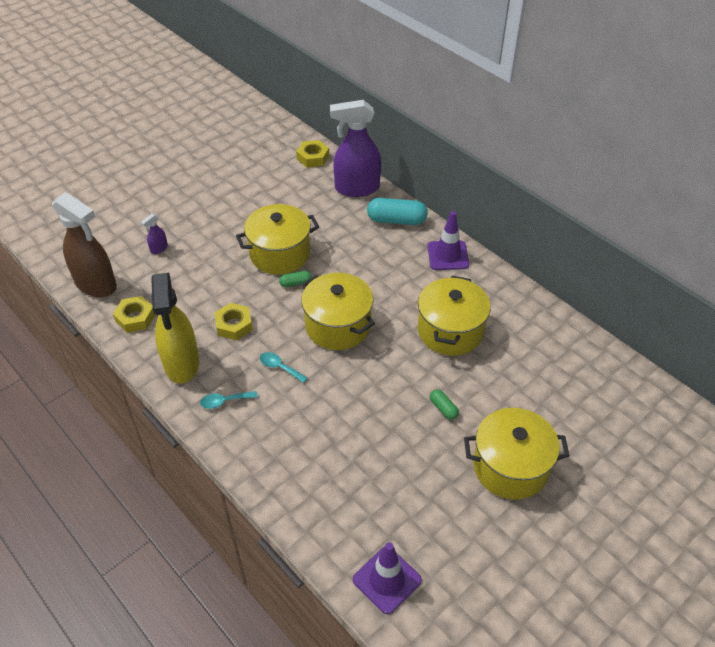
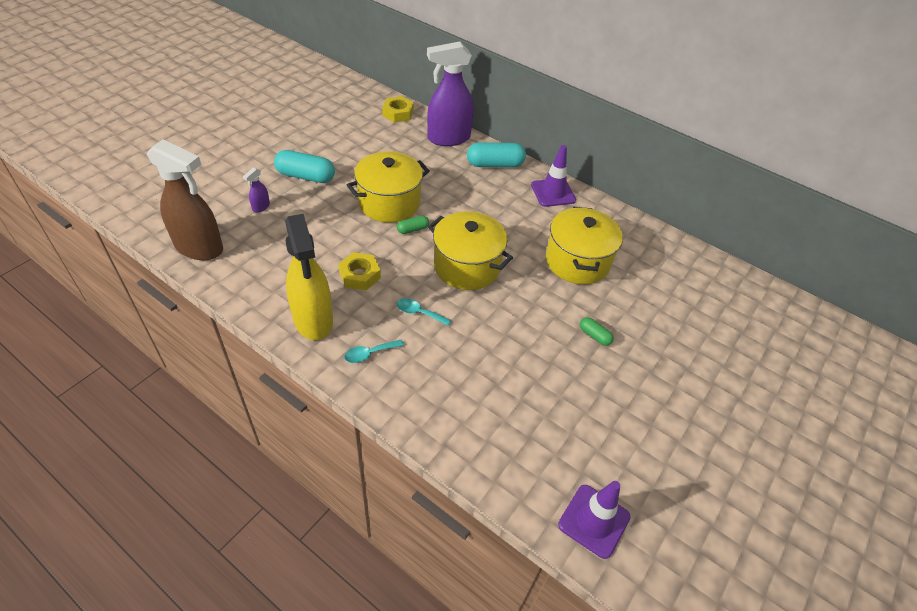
camera: 15 degrees left, 0 degrees up
yellow nut [113,296,156,333] -> none
yellow pot [464,408,570,500] -> none
none -> turquoise capsule [274,150,335,183]

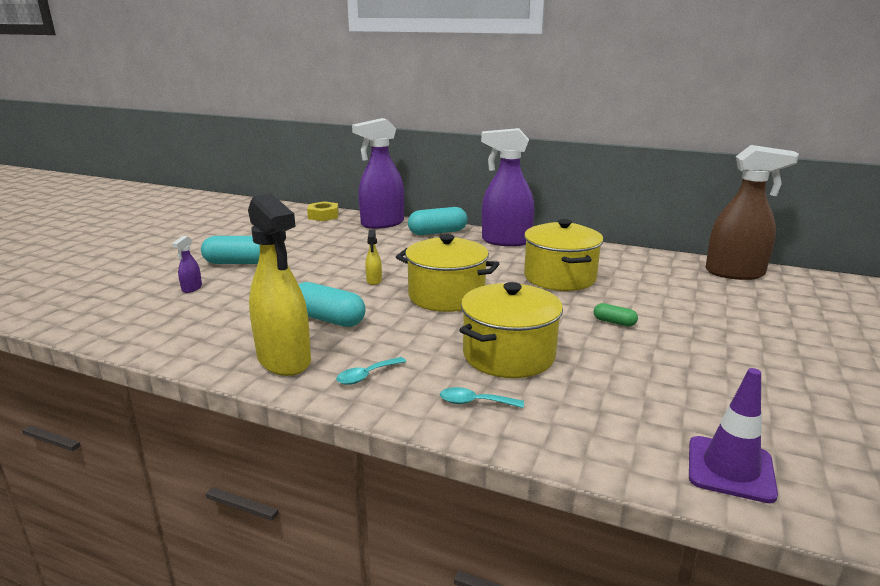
camera: 10 degrees left, 25 degrees down
brown spray bottle [147,139,223,260] -> brown spray bottle moved to [706,145,799,280]
yellow nut [338,252,381,290] -> turquoise capsule [298,282,366,327]
yellow pot [347,151,430,222] -> yellow pot moved to [459,282,563,378]
green capsule [397,216,429,234] -> yellow spray bottle [365,230,382,285]
turquoise spoon [397,298,451,326] -> turquoise spoon moved to [440,387,524,408]
purple traffic cone [531,145,576,207] -> purple spray bottle [481,128,534,246]

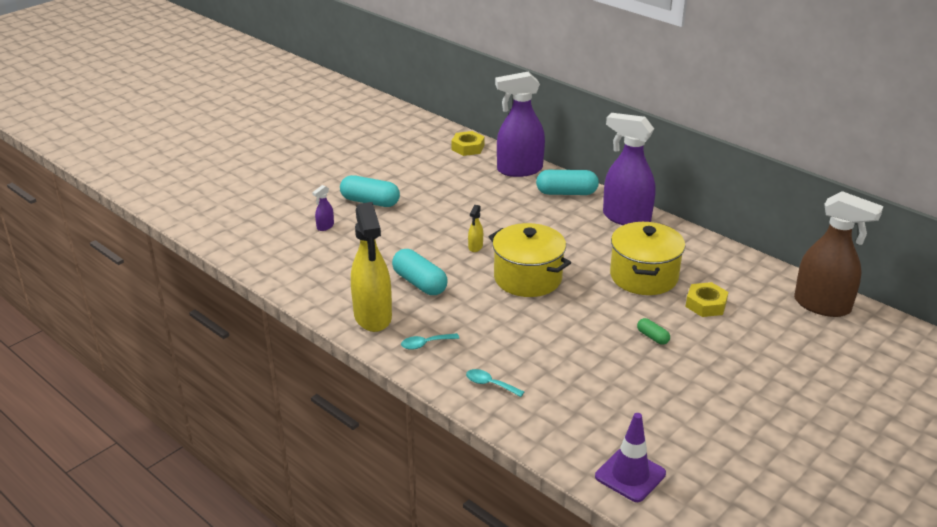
camera: 20 degrees right, 10 degrees up
yellow pot [459,282,563,378] -> none
none -> yellow nut [685,282,728,317]

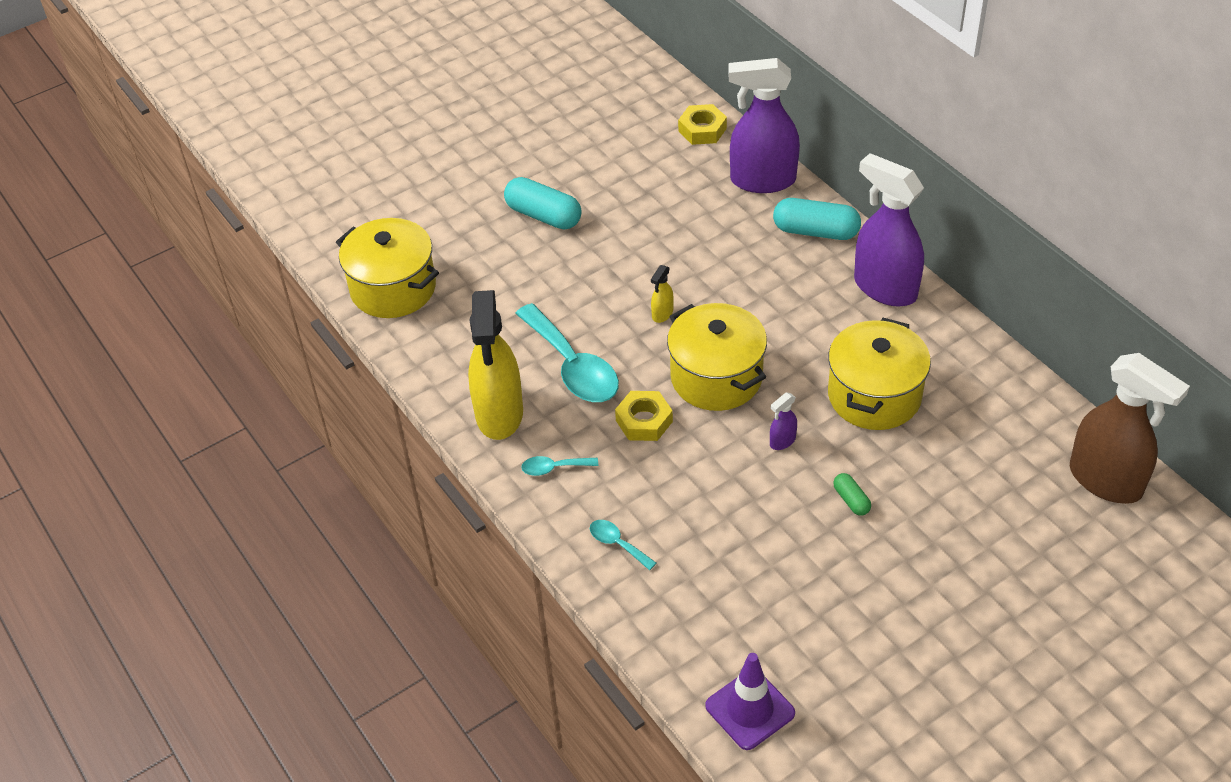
camera: 15 degrees right, 15 degrees up
purple spray bottle [312,185,334,231] -> purple spray bottle moved to [770,392,797,450]
turquoise capsule [392,249,448,295] -> turquoise spoon [515,303,619,402]
yellow nut [685,282,728,317] -> yellow nut moved to [615,391,673,441]
none -> yellow pot [336,218,439,318]

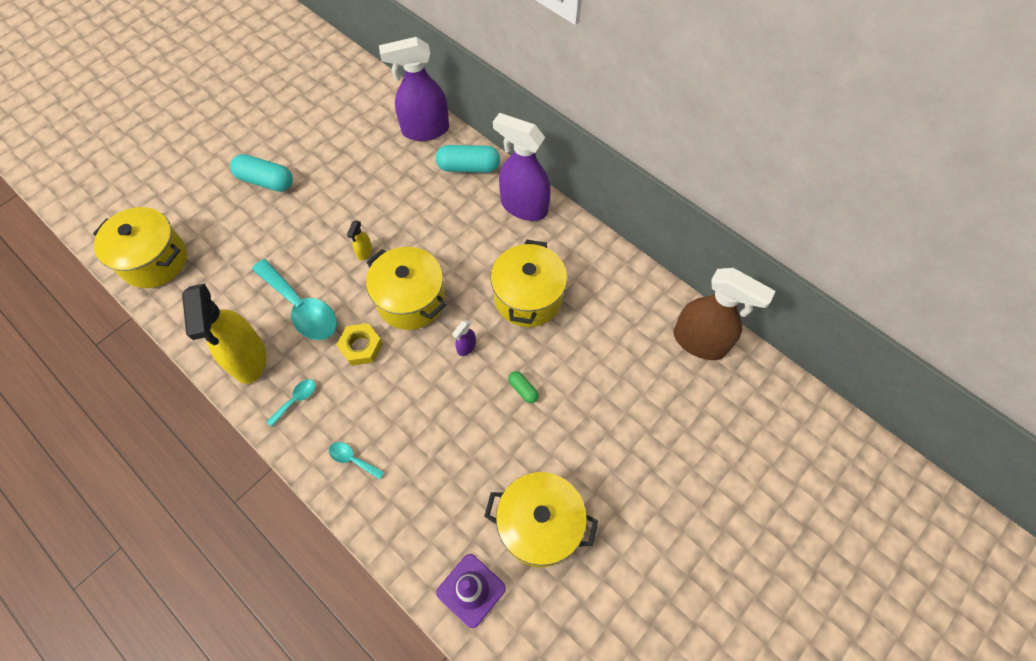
camera: 15 degrees left, 15 degrees up
turquoise spoon [521,456,598,476] -> turquoise spoon turned 150 degrees clockwise [266,379,316,427]
yellow nut [678,104,727,145] -> none
none -> yellow pot [484,472,598,568]

